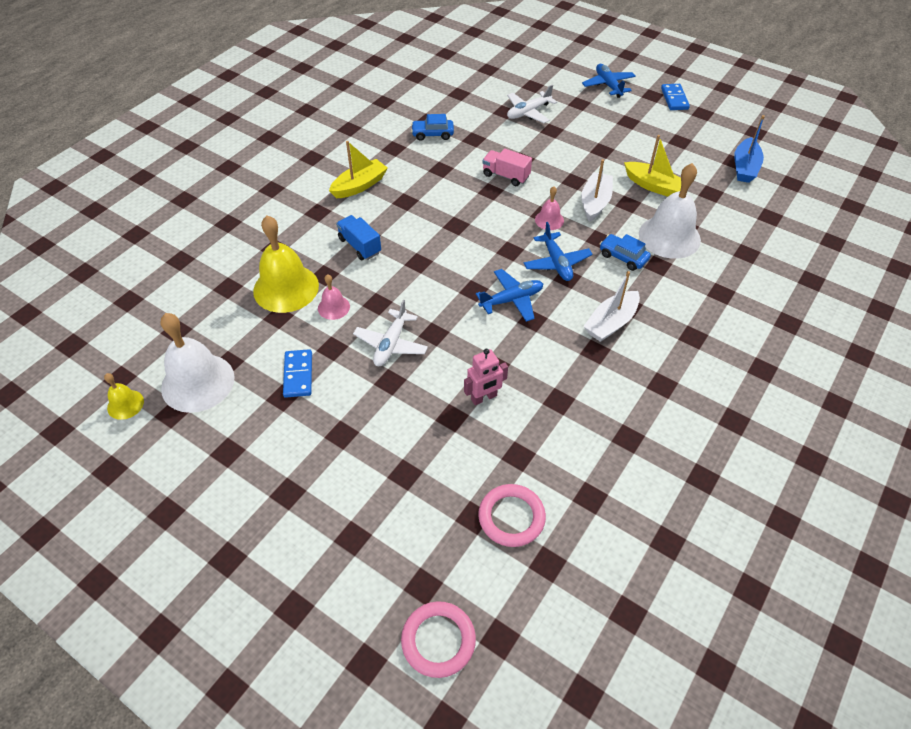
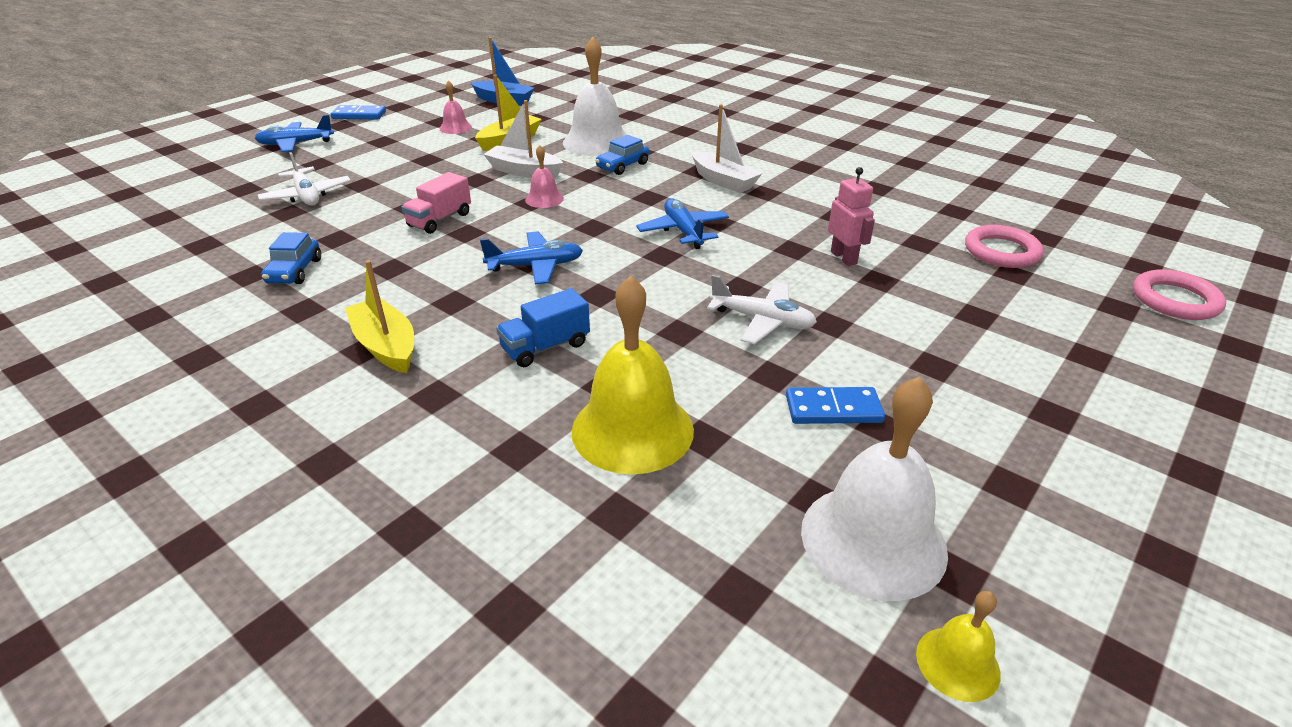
camera: 85 degrees left, 15 degrees down
pink bell [318,274,350,320] -> pink bell moved to [440,80,472,134]
blue plane [524,222,593,281] -> blue plane moved to [480,231,583,285]

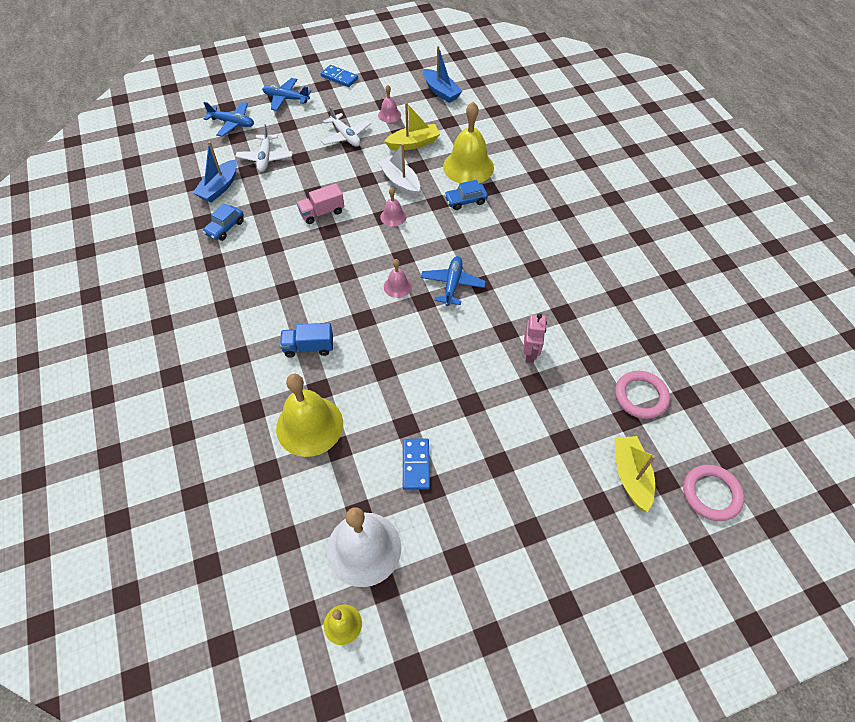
camera: 30 degrees right, 20 degrees up
yellow boat [345,260,414,373] -> yellow boat moved to [614,436,655,512]
blue plane [480,231,583,285] -> blue plane moved to [203,102,254,137]
white bell [563,37,627,156] -> yellow bell [443,102,494,183]
white boat [692,104,762,193] -> none
white plane [707,274,817,344] -> white plane moved to [321,106,371,147]
blue domino [786,387,885,424] -> blue domino turned 60 degrees clockwise [403,438,430,490]
none -> blue boat [193,141,237,203]
none -> pink bell [384,259,412,298]

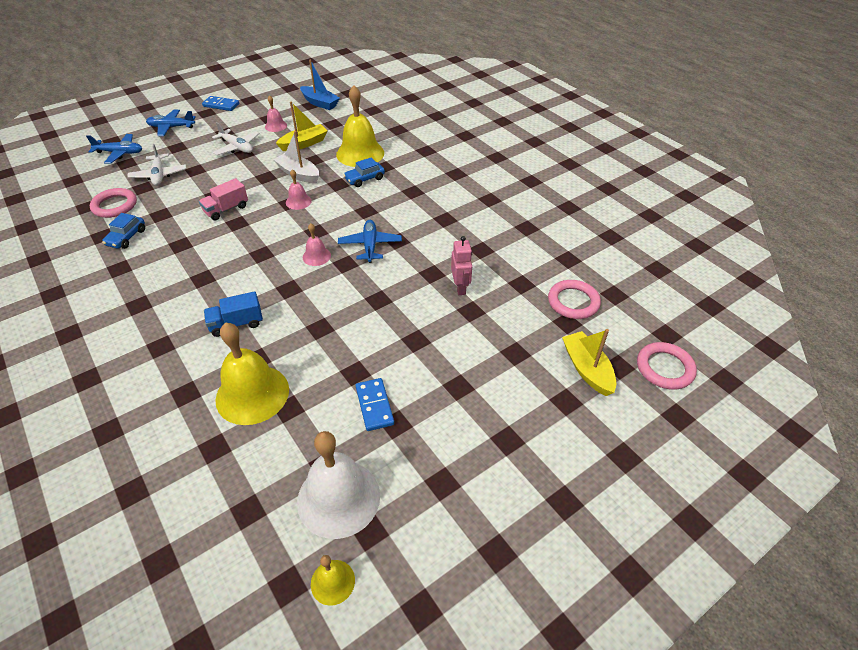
camera: 15 degrees left, 10 degrees down
blue boat [193,141,237,203] -> pink ring [90,188,137,218]

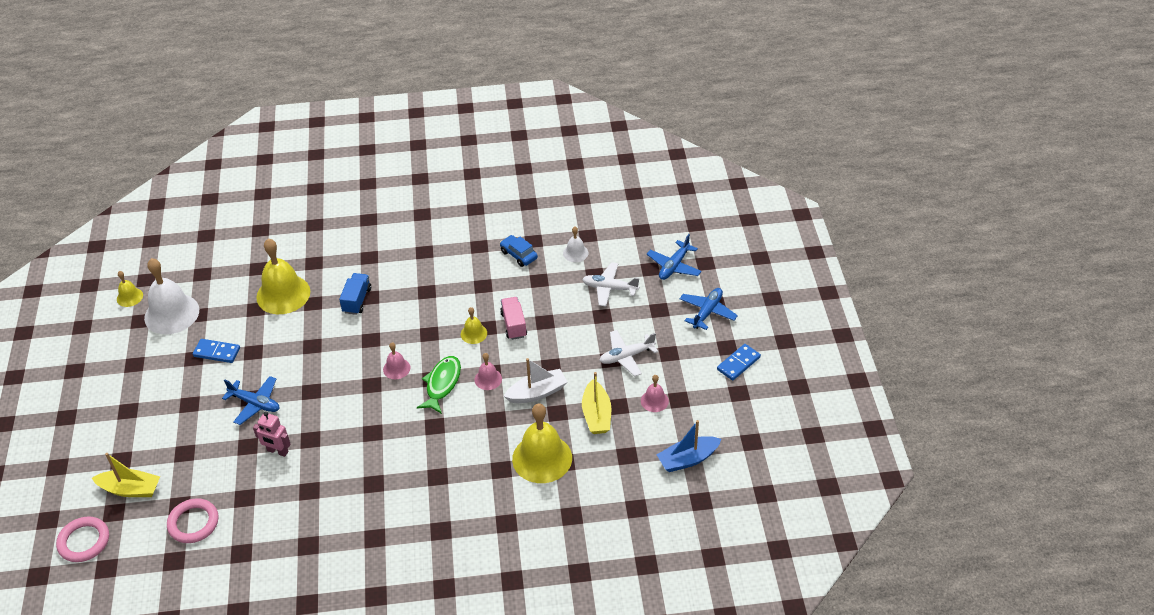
camera: 120 degrees right, 0 degrees up
pink ring [90,188,137,218] -> white bell [563,227,588,262]
blue plane [338,220,402,263] -> blue plane moved to [222,376,279,425]
blue car [344,157,385,187] -> none
none -> green fish [417,356,461,414]
none -> yellow bell [461,307,487,344]

